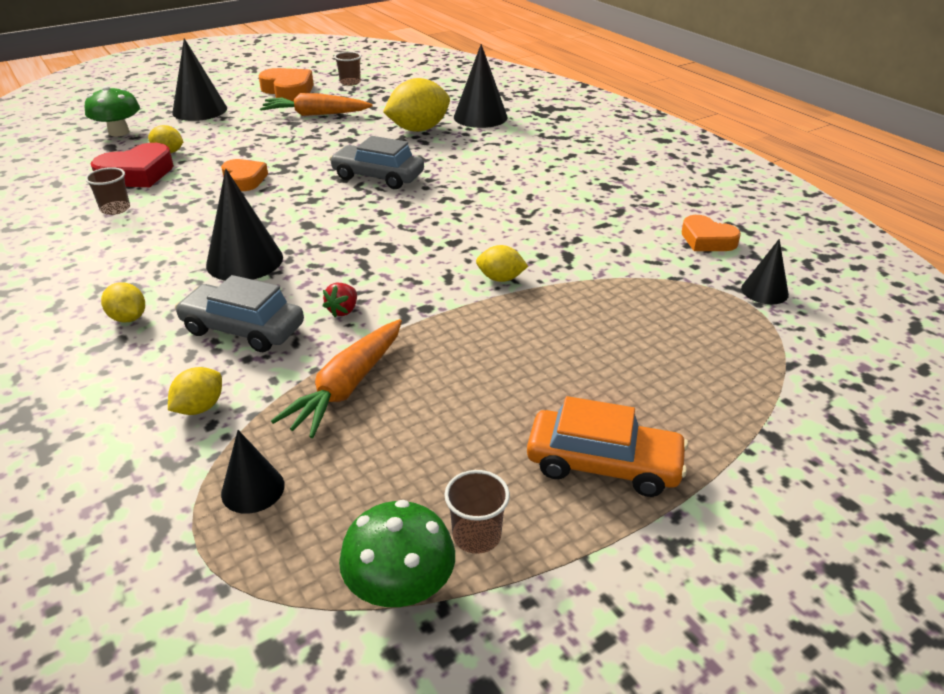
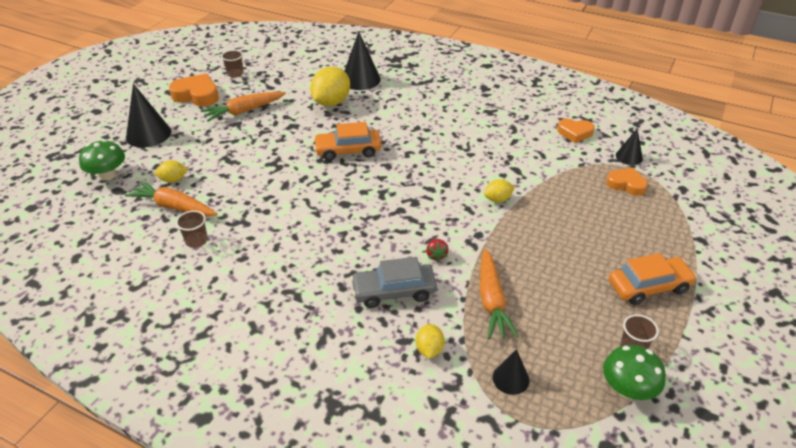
camera: 30 degrees left, 5 degrees up
red heart [90,143,174,187] -> orange carrot [125,181,217,216]
yellow lemon [101,282,145,322] -> none
black cone [206,169,283,281] -> none
orange heart [221,159,268,191] -> orange heart moved to [606,168,648,196]
grey car [330,136,424,189] -> orange car [313,122,381,161]

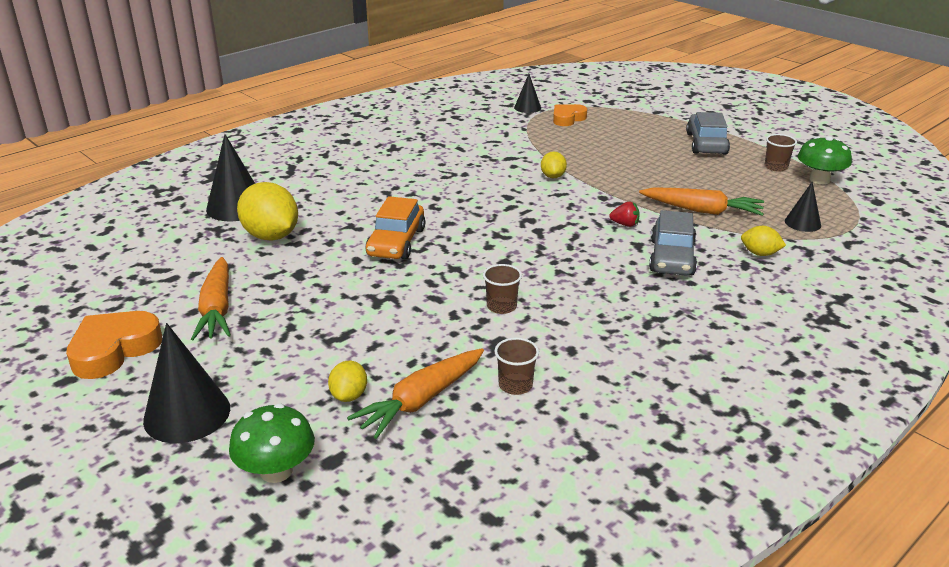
camera: 70 degrees left, 10 degrees down
brown cup [221,50,244,78] -> brown cup moved to [483,264,522,314]
orange heart [557,119,595,143] -> none
orange car [609,253,697,305] -> grey car [686,112,730,155]

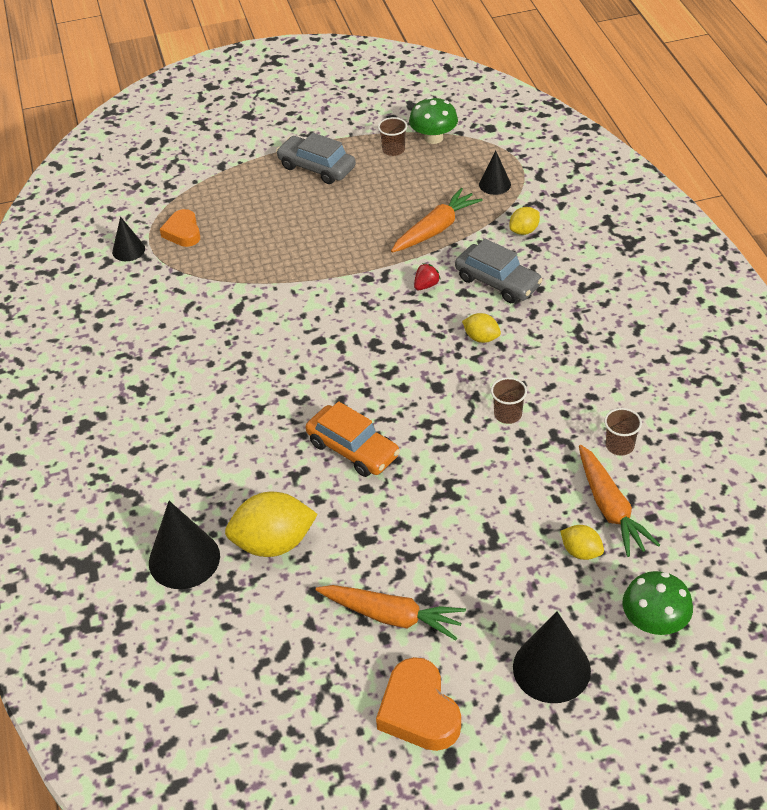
camera: 60 degrees left, 15 degrees up
yellow lemon [541,152,567,178] -> yellow lemon moved to [462,313,501,343]

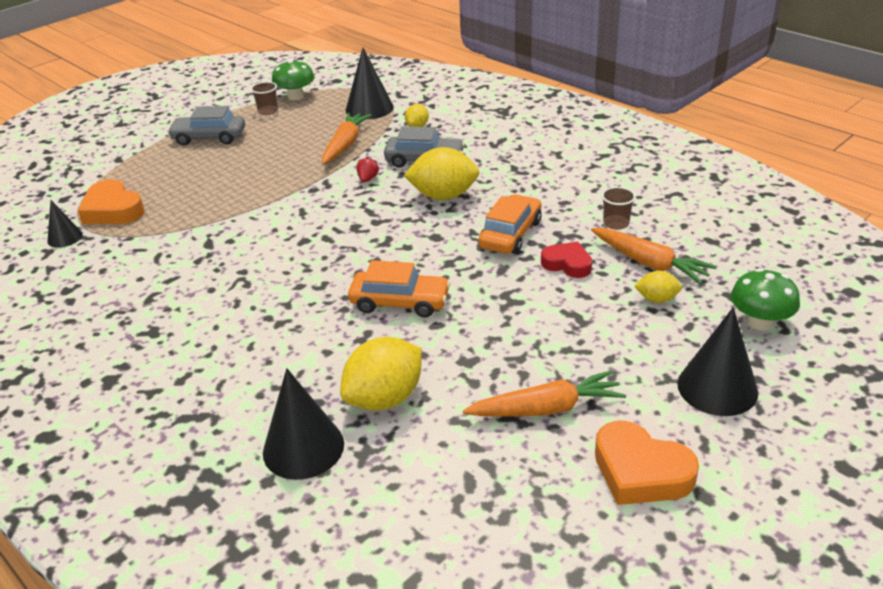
camera: 30 degrees left, 10 degrees down
orange heart [160,209,200,247] -> orange heart [78,179,145,224], size x1.51
yellow lemon [462,313,501,343] -> yellow lemon [404,147,479,200], size x1.93
black cone [479,150,511,195] -> black cone [345,48,394,120], size x1.75
brown cup [491,377,527,424] -> orange car [478,194,542,254]
none -> red heart [541,242,592,278]

